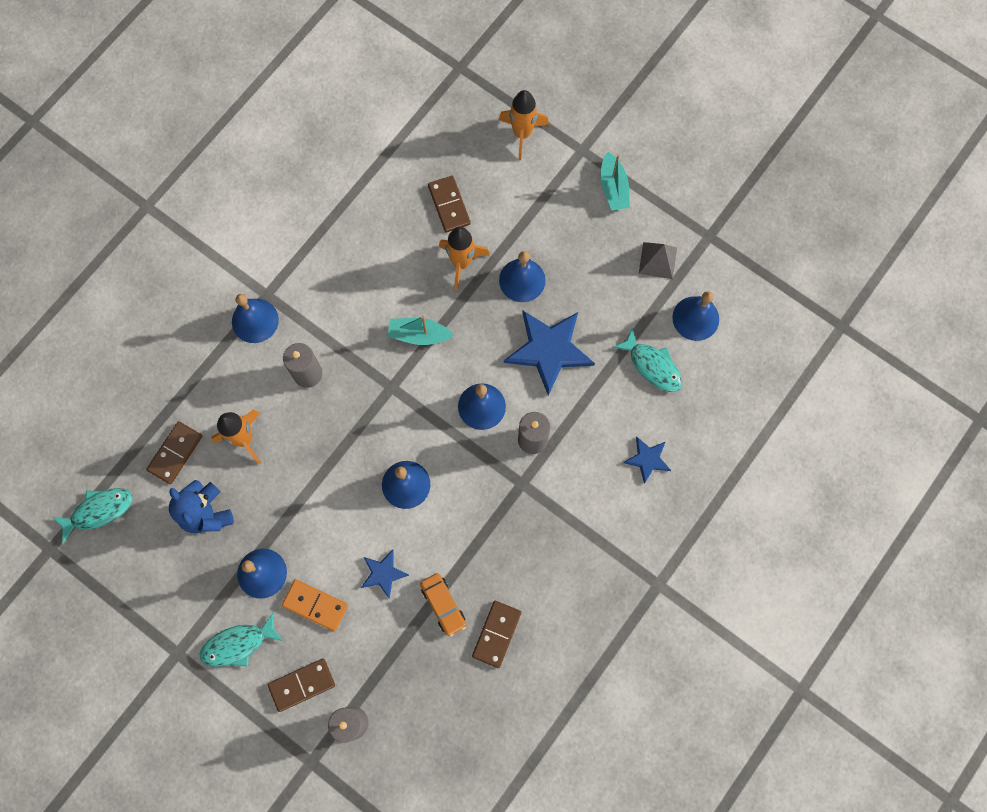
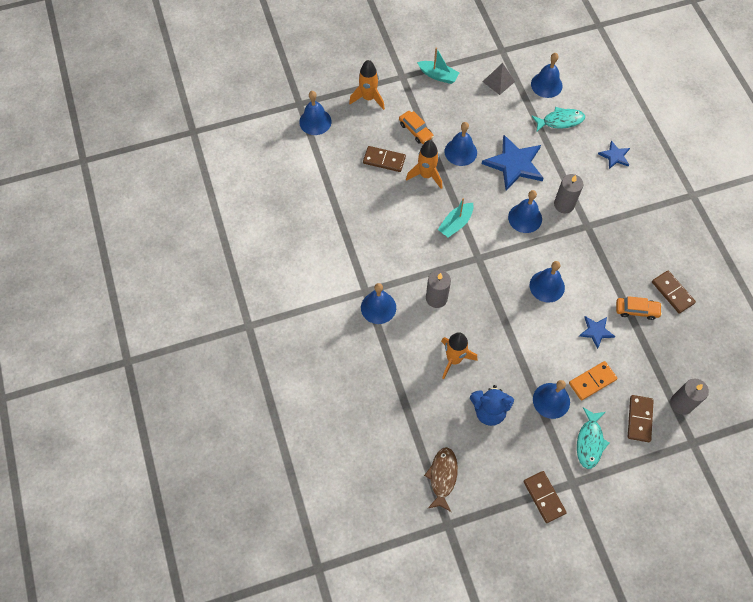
camera: 55 degrees left, 10 degrees down
turquoise fish [53,488,133,544] -> brown fish [424,447,458,512]
brown domino [146,422,202,484] -> brown domino moved to [523,471,567,523]
none -> blue bell [299,91,332,135]
none -> orange car [399,111,434,144]

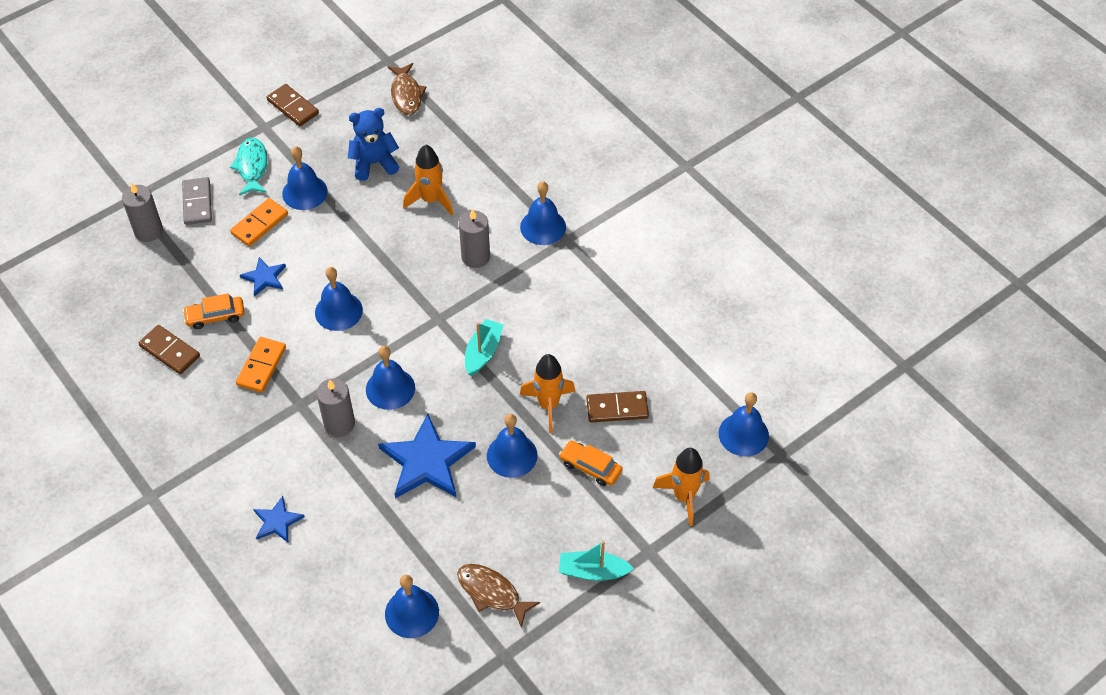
camera: 160 degrees right, 10 degrees down
grey pyramid [483,63,515,95] -> brown fish [457,564,540,627]
turquoise fish [531,107,585,131] -> none
brown domino [628,395,654,442] -> grey domino [182,177,212,225]
none -> orange domino [236,337,286,393]

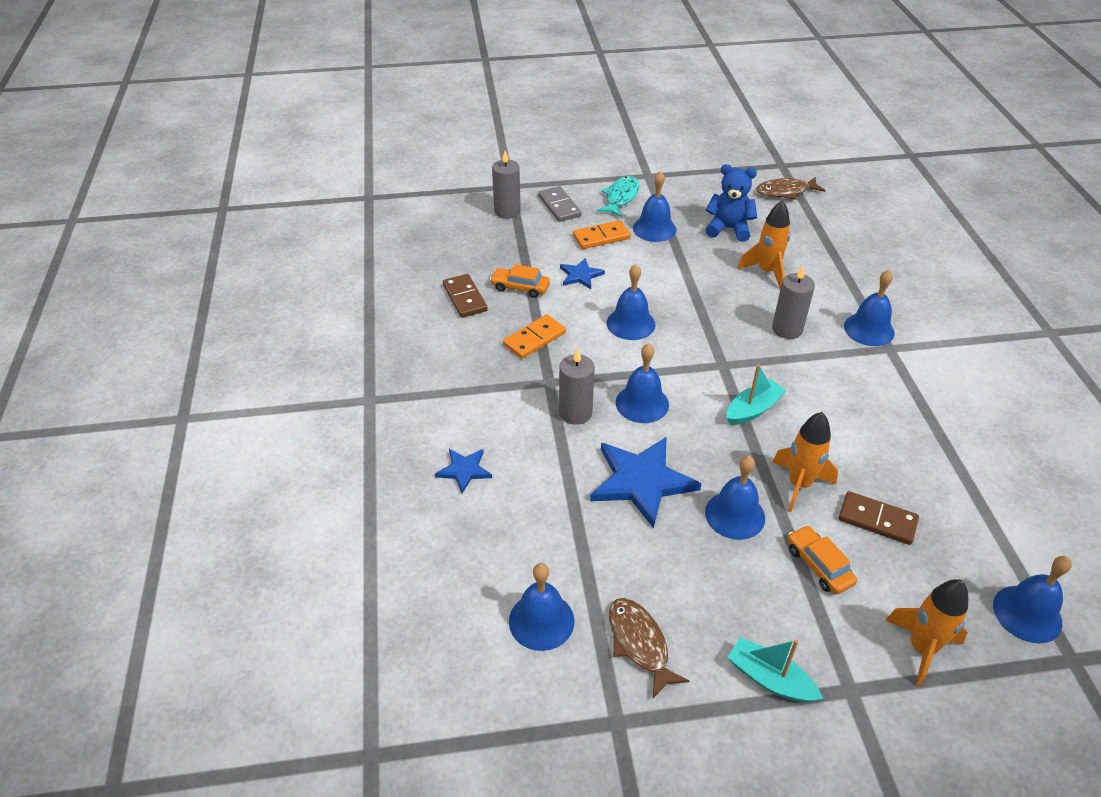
camera: 30 degrees right, 10 degrees down
grey domino [182,177,212,225] -> grey domino turned 45 degrees counterclockwise [538,186,582,222]
brown domino [267,84,319,126] -> none
brown fish [388,63,427,115] -> brown fish turned 60 degrees clockwise [756,177,826,200]

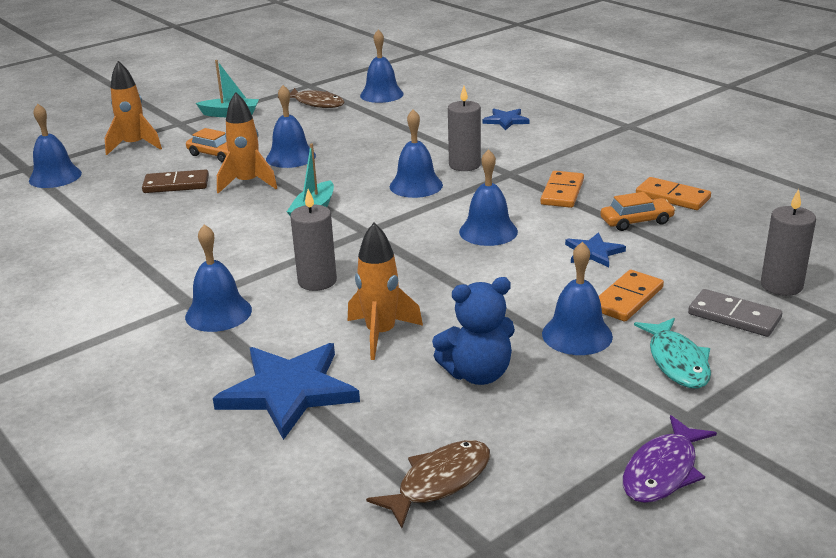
camera: 150 degrees right, 15 degrees down
brown domino [443,274,488,318] -> orange domino [636,177,711,210]
blue star [590,437,701,528] -> blue star moved to [213,343,360,440]
none -> purple fish [623,415,717,503]

